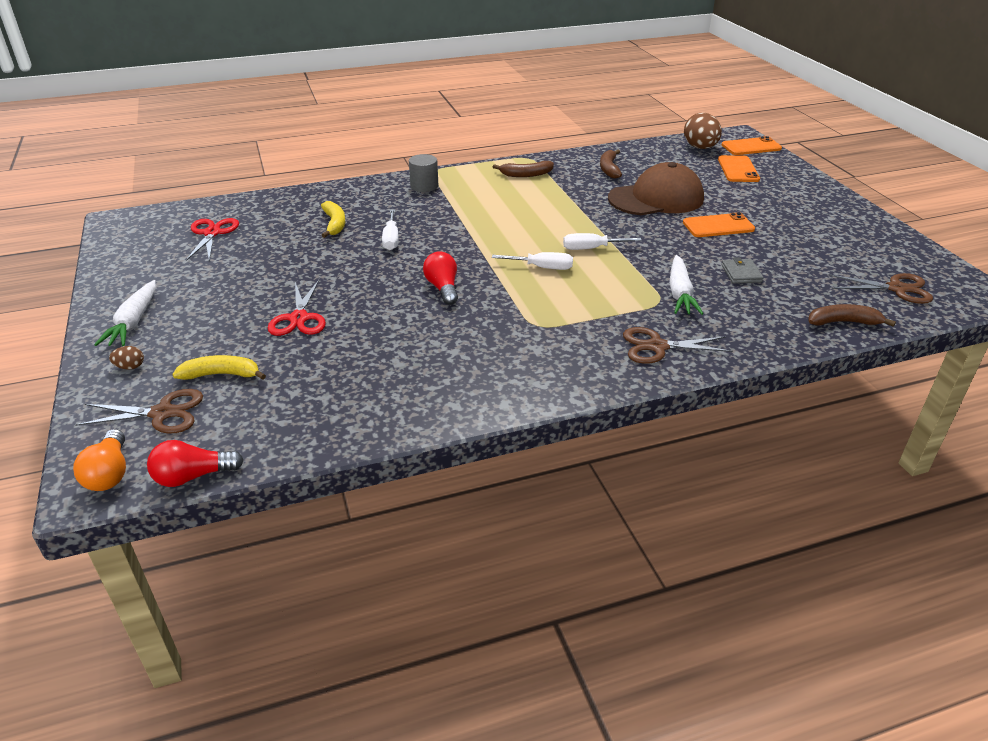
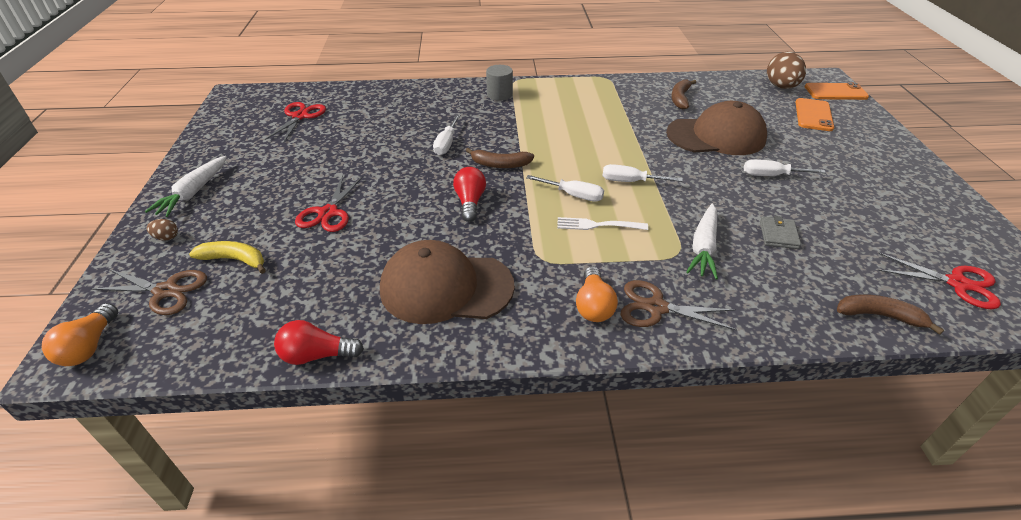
camera: 15 degrees right, 5 degrees up
red light bulb [147,440,244,487] -> red light bulb moved to [274,320,364,365]
yellow banana [321,201,345,238] -> none
brown banana [493,161,554,177] -> brown banana moved to [466,148,534,168]
orange phone [683,212,755,237] -> white screwdriver [744,159,826,176]
brown scissors [829,273,933,304] -> red scissors [878,252,1001,309]
none -> brown cap [380,240,515,324]
none -> white fork [557,217,648,230]
none -> orange light bulb [576,266,618,322]

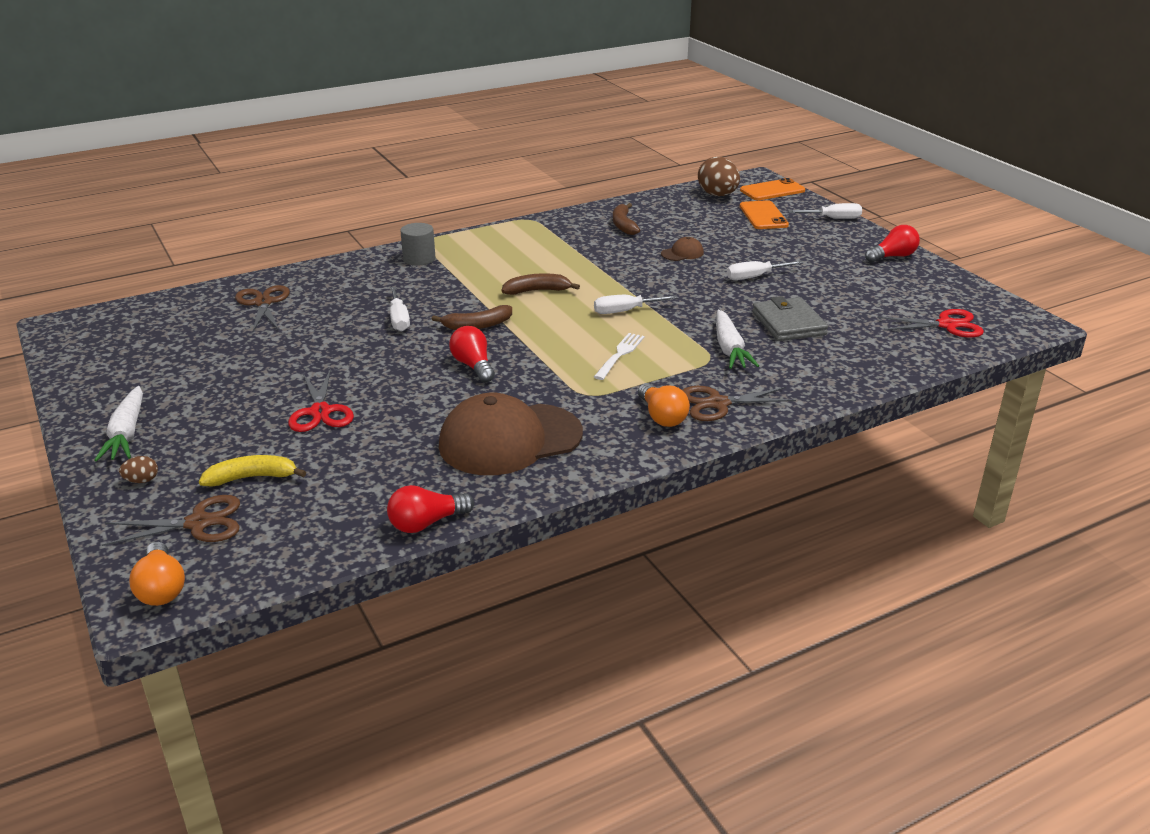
camera: 25 degrees left, 10 degrees down
red scissors [265,102,326,143] -> none
white screwdriver [526,175,604,202] -> white screwdriver moved to [788,203,862,219]
white fork [557,217,648,230] -> white fork turned 135 degrees clockwise [594,333,644,380]
brown cap [666,101,767,155] -> brown cap [661,237,704,261], size x0.41
grey wallet [760,216,801,249] -> grey wallet [752,296,828,341], size x1.64
brown banana [837,294,944,335] -> brown banana moved to [502,273,580,295]
none -> brown scissors [235,285,290,331]
none -> red light bulb [865,225,920,263]

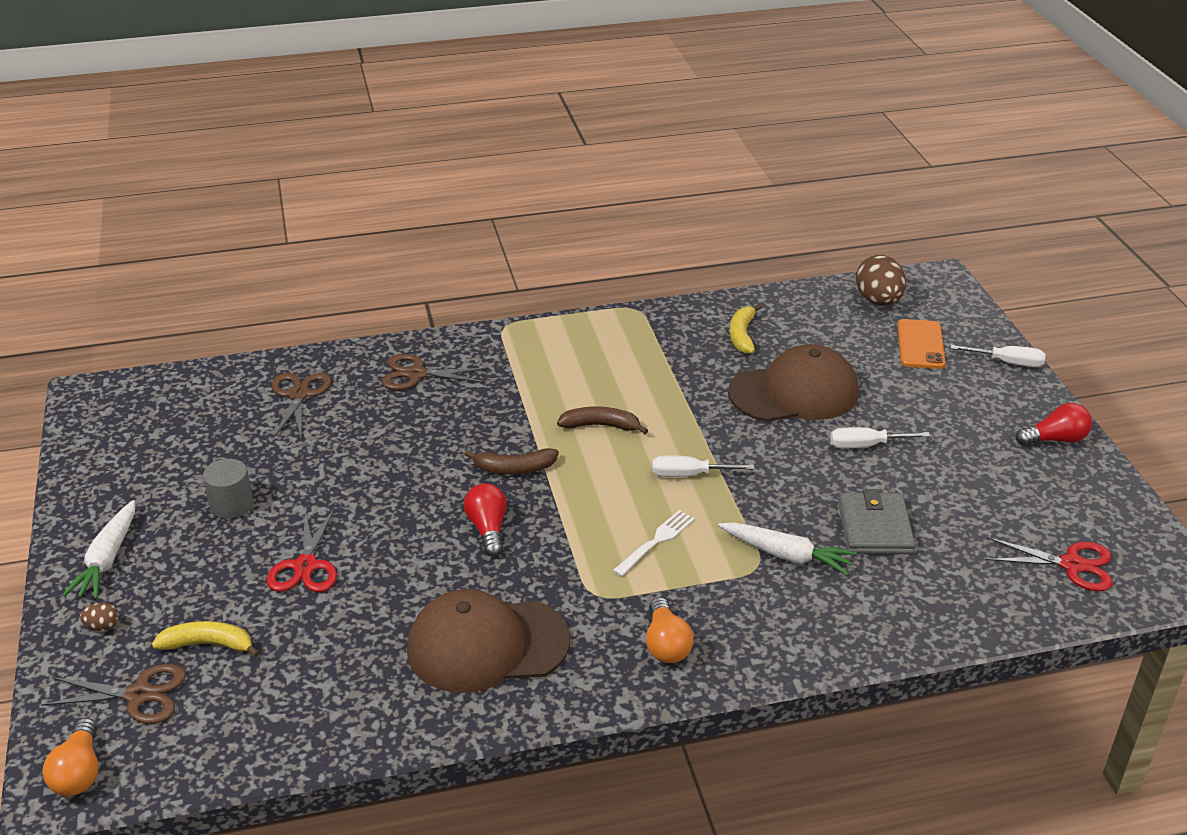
camera: 15 degrees right, 5 degrees up
red light bulb [387,485,474,533] -> none
white screwdriver [390,287,410,331] -> none
grey cylinder [400,223,436,266] -> grey cylinder moved to [203,459,253,519]
brown banana [613,203,640,235] -> yellow banana [730,304,762,354]
brown cap [661,237,704,261] -> brown cap [728,344,859,422], size x2.43
brown scissors [682,386,796,421] -> brown scissors moved to [381,354,489,390]
white carrot [716,310,759,369] -> white carrot turned 75 degrees counterclockwise [718,522,857,575]
orange phone [740,178,805,200] -> none

